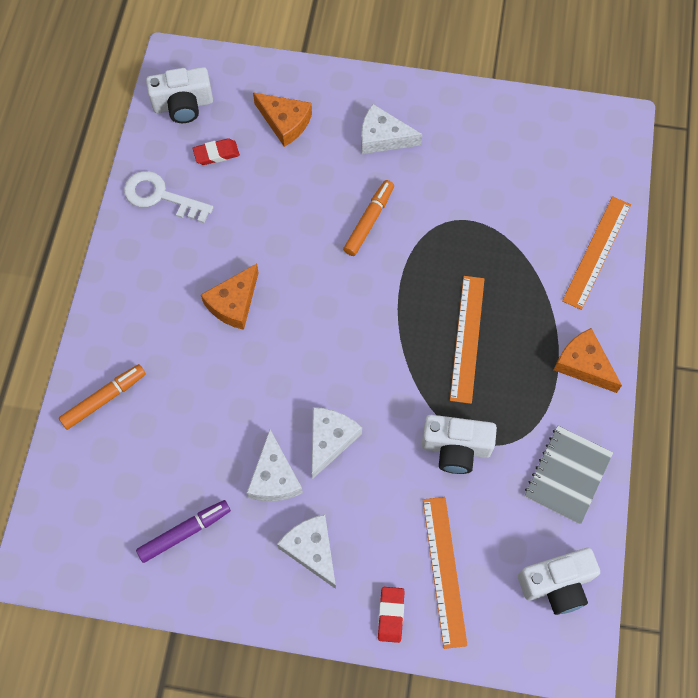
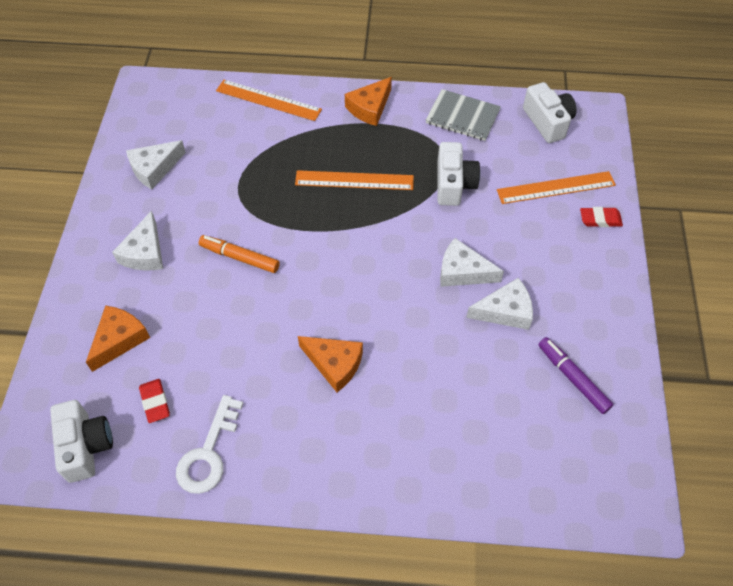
camera: 95 degrees left, 10 degrees down
orange marker [59,364,146,430] -> none
white cheese [277,514,336,589] -> white cheese moved to [126,140,186,190]

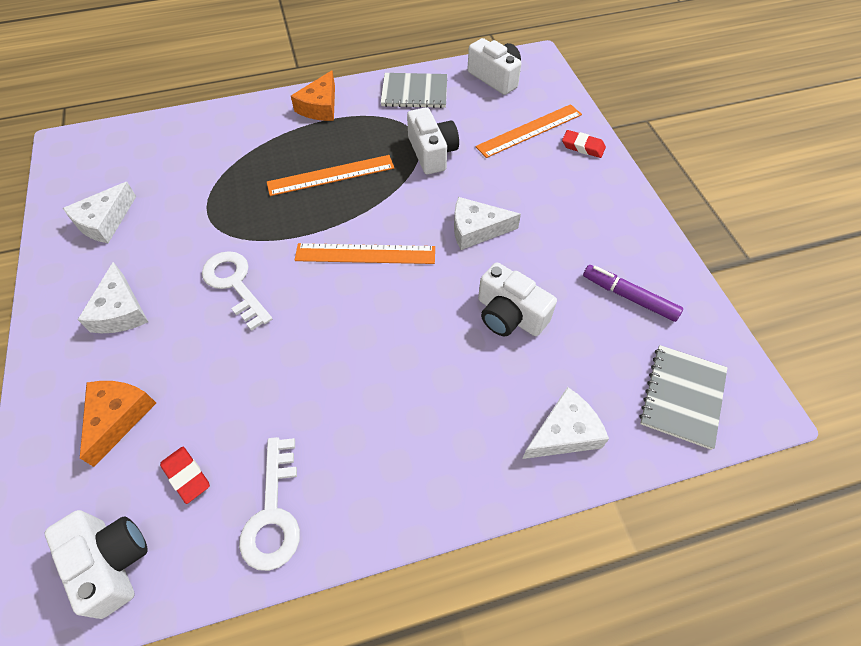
camera: 20 degrees left, 0 degrees up
orange marker [199,235,280,273] -> white key [202,251,272,331]
orange ruler [216,80,322,121] -> orange ruler moved to [295,243,435,264]
orange cheese [298,336,363,392] -> none
white cheese [466,278,533,330] -> white cheese moved to [522,387,609,459]
red eraser [580,207,623,227] -> red eraser turned 45 degrees clockwise [562,130,606,158]
none -> white camera [478,262,557,337]
none -> grey notebook [640,345,727,450]

